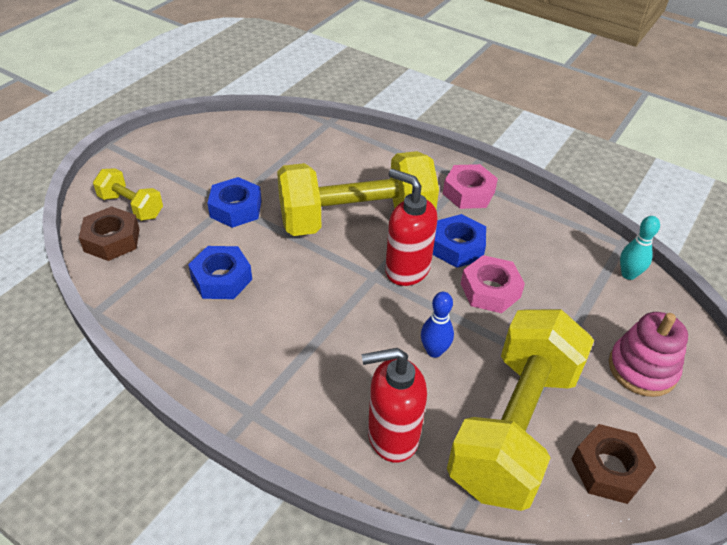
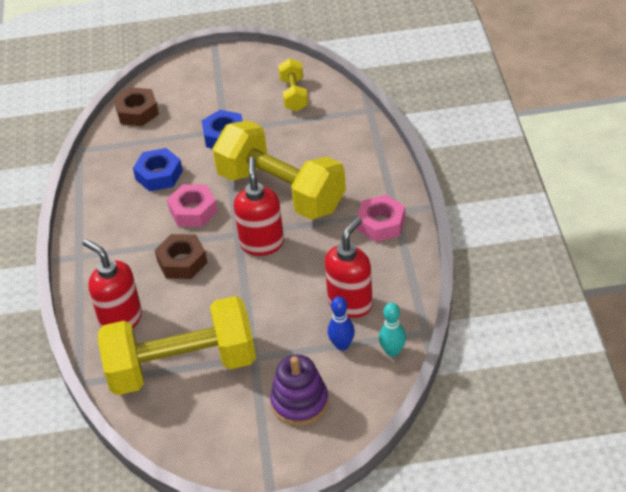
camera: 55 degrees right, 0 degrees up
yellow dumbbell [93,168,163,221] -> yellow dumbbell moved to [279,58,308,111]
blue bowling pin [421,292,454,358] -> blue bowling pin moved to [328,296,355,350]
blue nut [433,214,486,268] -> none
pink nut [461,255,525,313] -> pink nut moved to [167,184,218,227]
brown nut [571,424,656,504] -> brown nut moved to [155,234,207,279]
pink stacking toy [609,312,688,397] -> purple stacking toy [270,355,329,426]
none -> red soap dispenser [325,217,373,318]

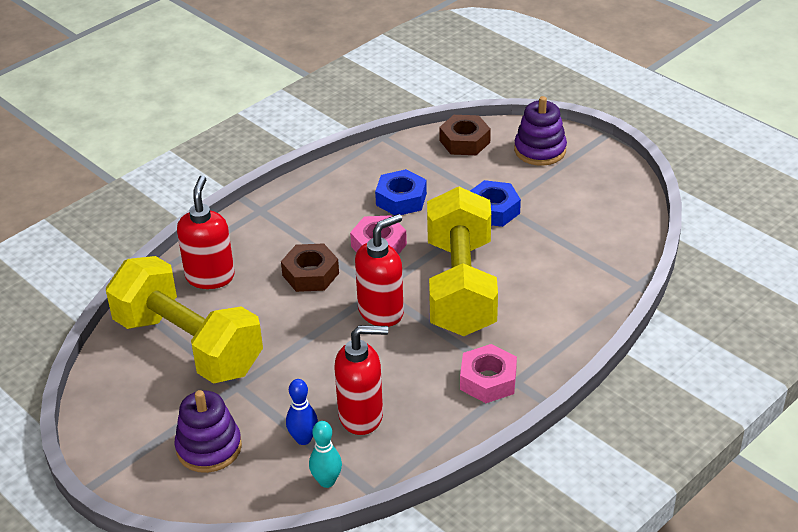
camera: 50 degrees right, 5 degrees down
yellow dumbbell [279,58,308,111] -> none
none -> purple stacking toy [514,96,567,166]

